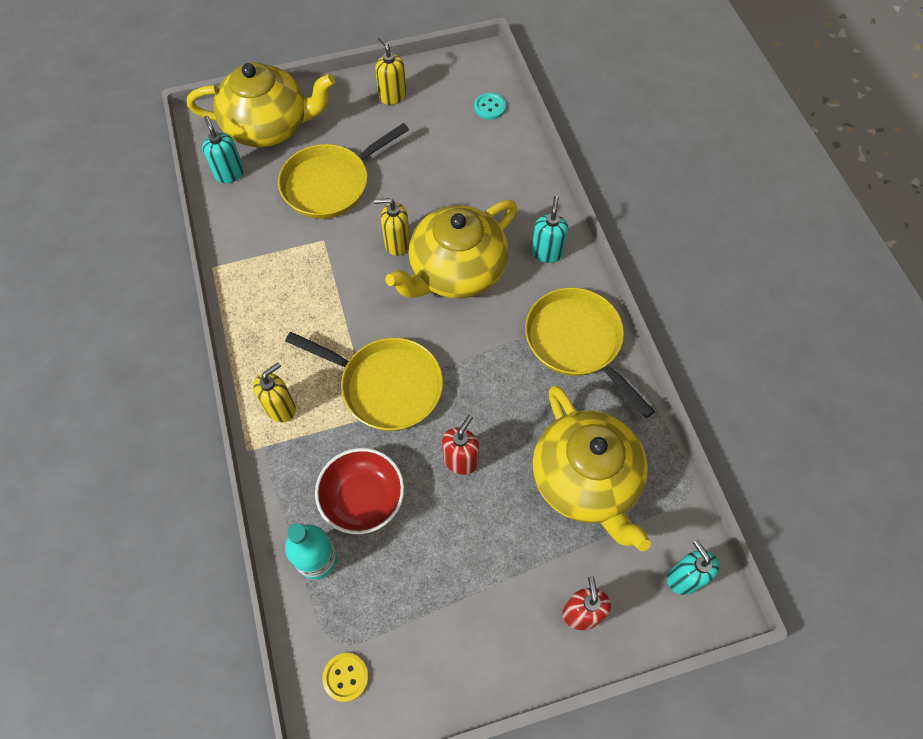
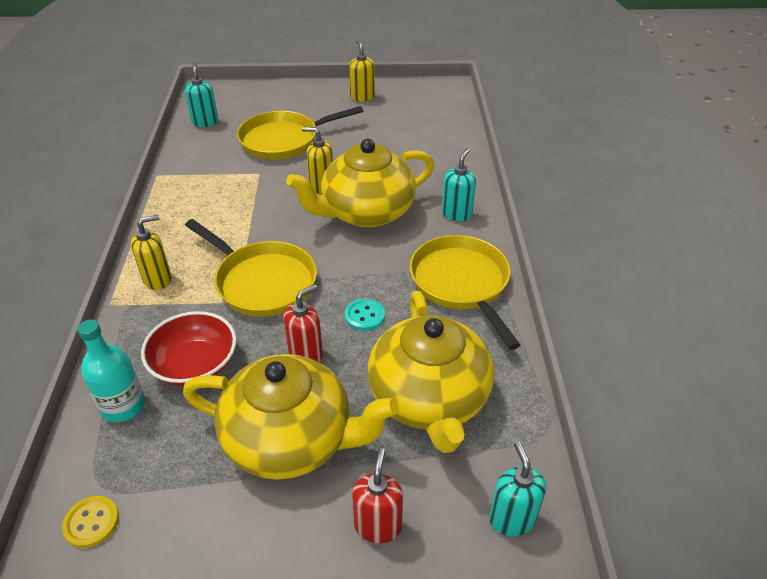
camera: 15 degrees right, 20 degrees down
yellow teapot [187,62,335,147] -> yellow teapot moved to [183,354,399,480]
turquoise button [474,93,506,120] -> turquoise button moved to [345,298,385,331]

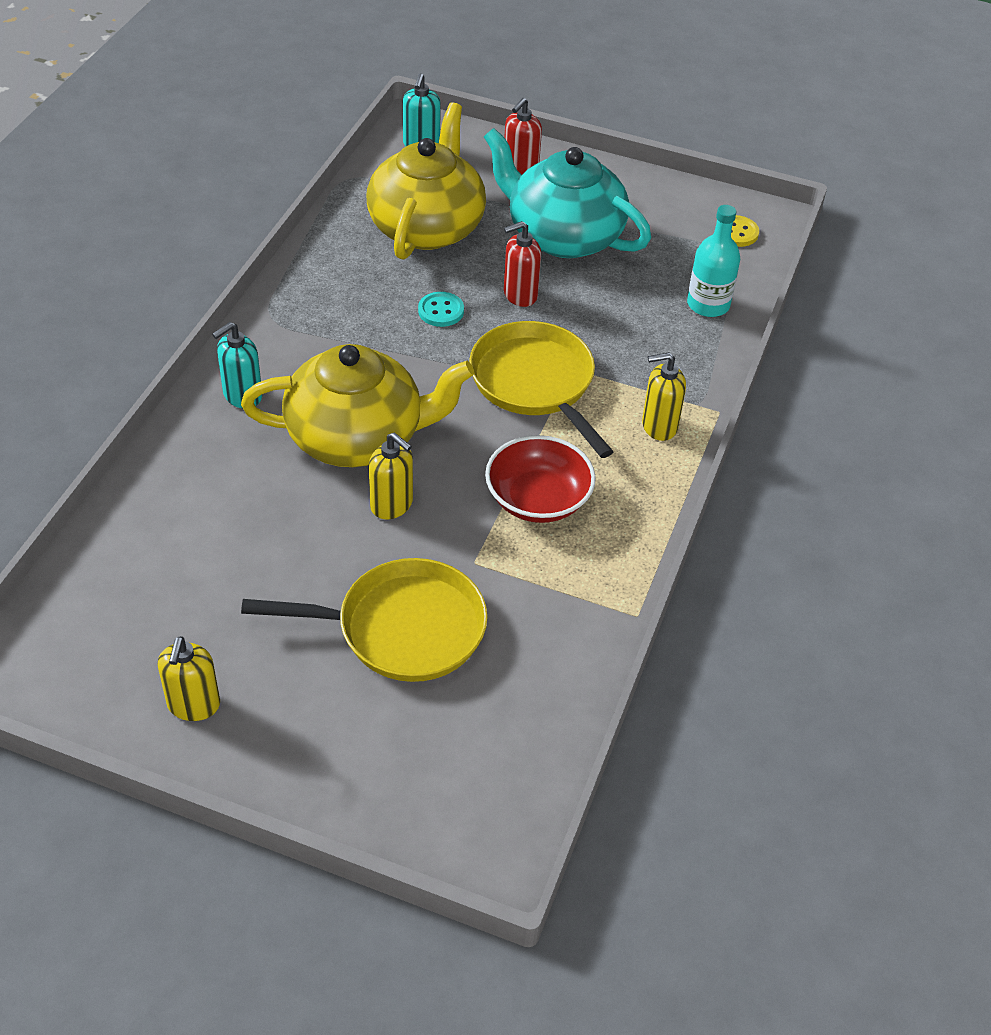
camera: 160 degrees left, 5 degrees up
red bowl [141,311,236,386] -> red bowl moved to [485,435,596,523]
yellow teapot [183,354,399,480] -> turquoise teapot [484,128,651,258]
turquoise soap dispenser [185,62,218,127] -> none
yellow pan [409,235,520,350] -> none

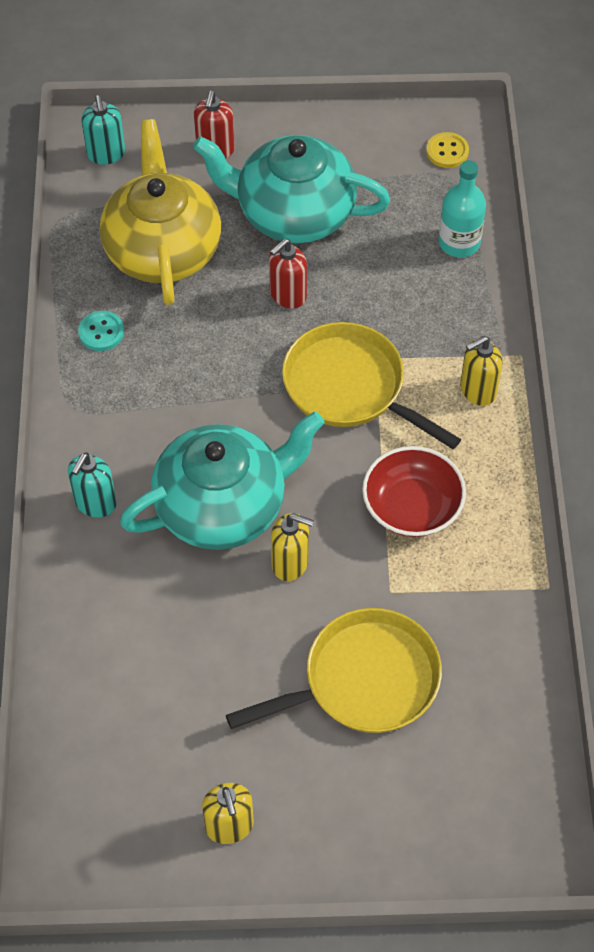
camera: 20 degrees left, 10 degrees up
yellow teapot [241,344,475,467] -> turquoise teapot [120,411,324,550]
turquoise button [418,292,464,327] -> turquoise button moved to [78,311,124,351]

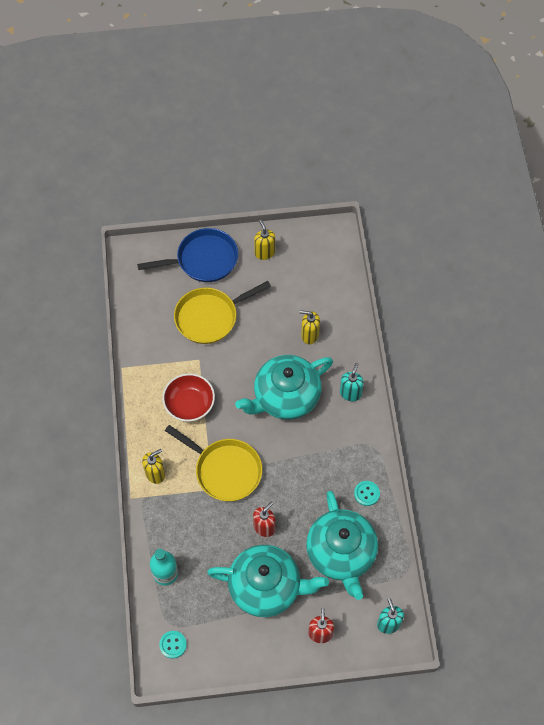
camera: 175 degrees right, 5 degrees up
yellow teapot [100,119,221,305] -> turquoise teapot [306,491,378,600]
yellow soap dispenser [271,513,314,581] -> yellow soap dispenser moved to [300,310,320,344]
yellow button [426,132,469,168] -> turquoise button [159,631,187,659]
none -> blue pan [137,228,238,282]

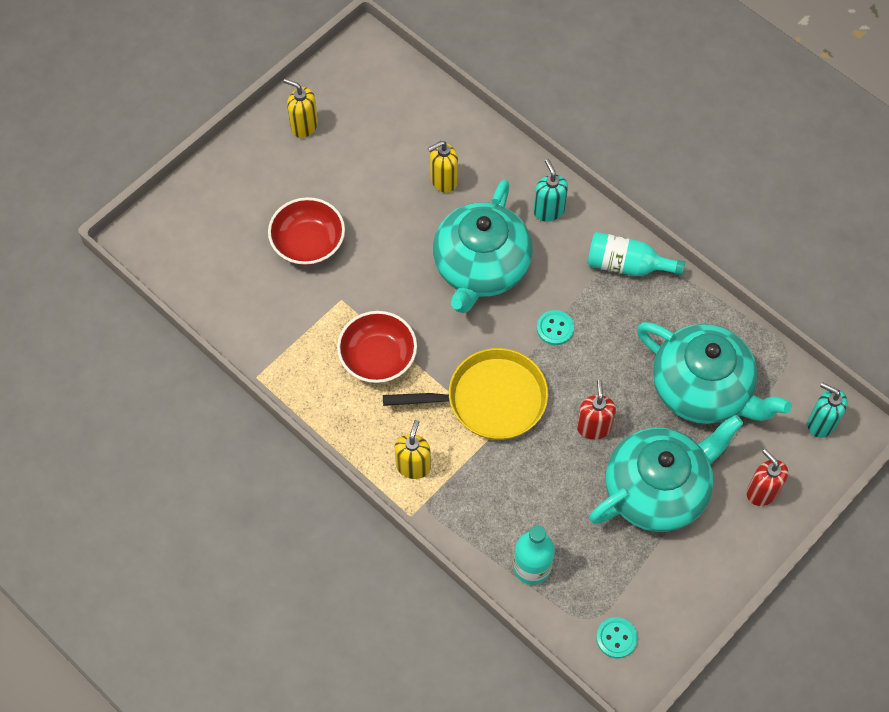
camera: 40 degrees left, 0 degrees up
blue pan [137,228,238,282] -> none
yellow pan [174,281,271,344] -> red bowl [268,197,345,265]
turquoise button [354,481,380,506] -> turquoise button moved to [537,310,574,345]
none -> turquoise bottle [587,232,685,276]

